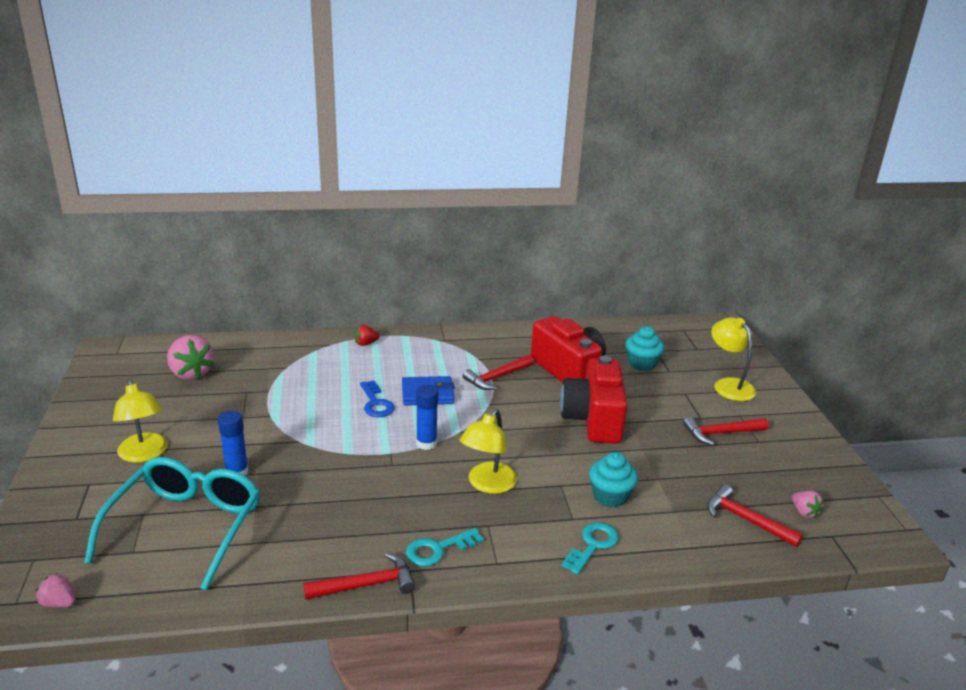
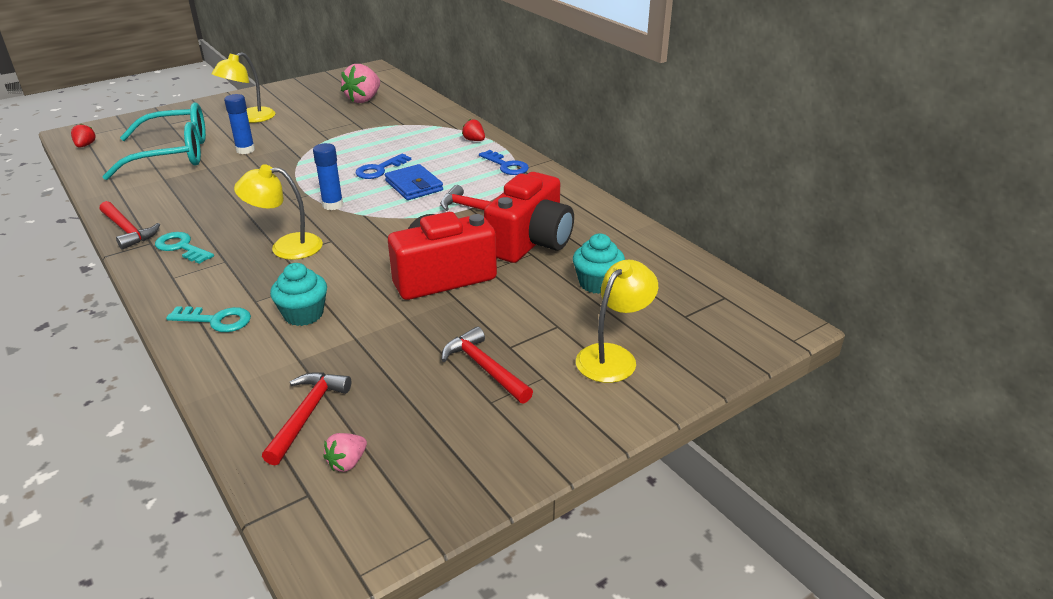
camera: 65 degrees right, 5 degrees up
pink strawberry [36,573,76,608] -> red strawberry [71,123,96,148]
none -> blue key [479,150,529,175]

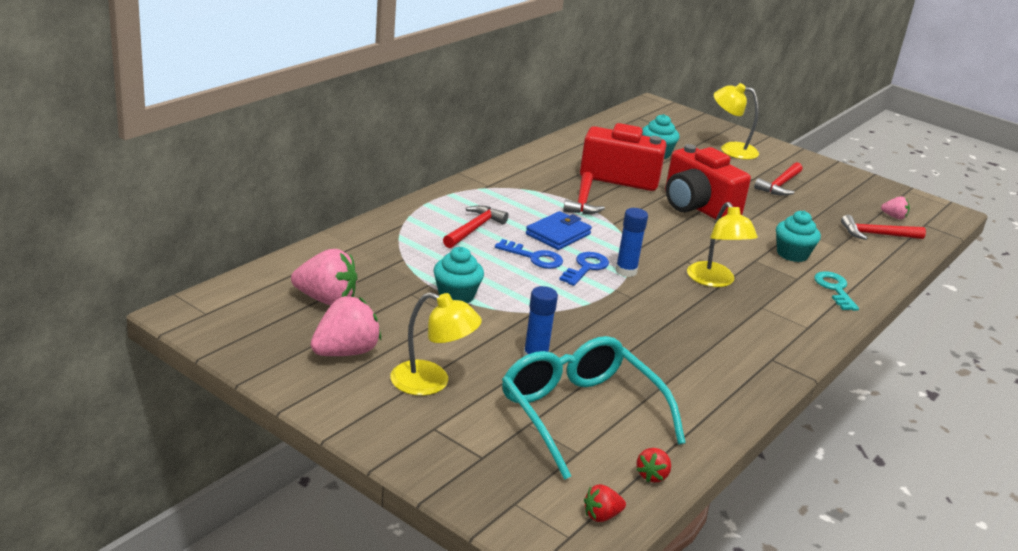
camera: 110 degrees left, 5 degrees down
red hammer [100,201,160,250] -> red hammer moved to [443,205,509,248]
turquoise key [155,232,214,264] -> none
red strawberry [462,119,485,141] -> red strawberry moved to [636,448,671,482]
blue key [479,150,529,175] -> blue key moved to [559,252,609,286]
none -> pink strawberry [311,296,381,356]
none -> turquoise cupcake [434,247,484,304]

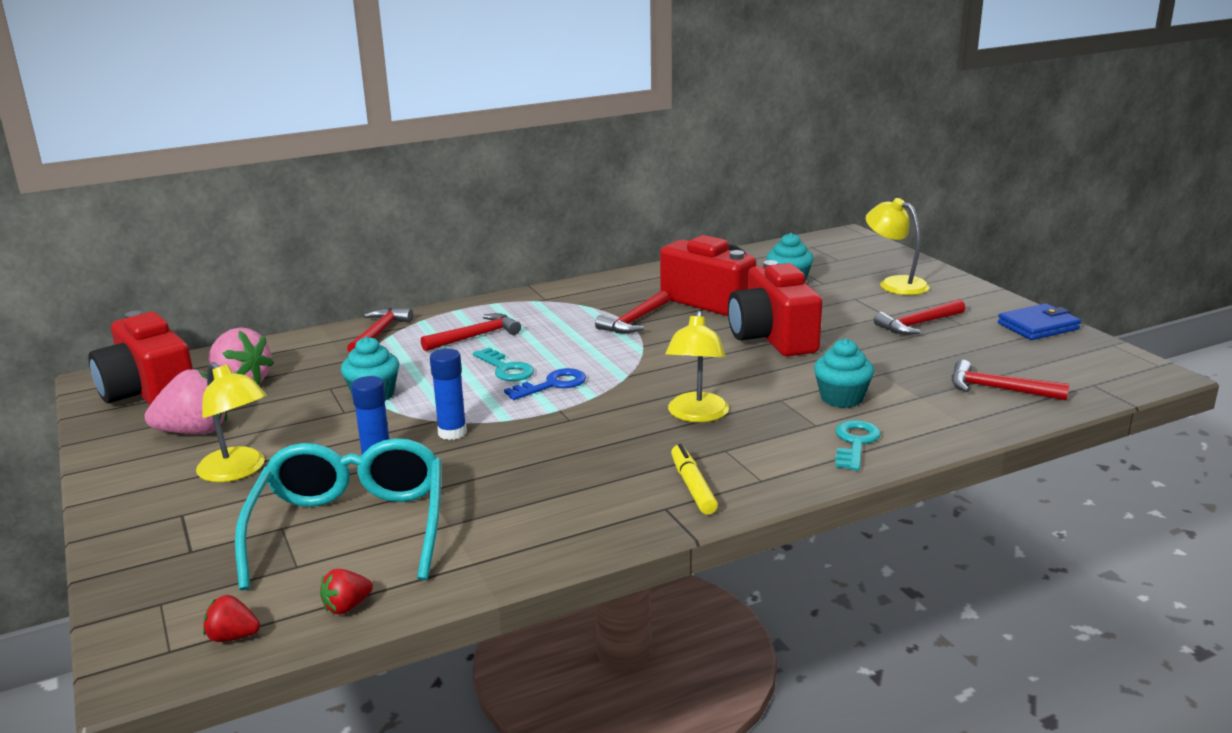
camera: 30 degrees right, 5 degrees down
blue key [495,239,563,269] -> turquoise key [473,348,534,381]
blue wallet [526,211,592,250] -> blue wallet moved to [998,303,1081,340]
blue glue stick [615,208,648,277] -> blue glue stick moved to [430,349,467,440]
pink strawberry [881,196,910,219] -> none
none -> red camera [89,311,193,405]
none -> red hammer [347,308,413,353]
none -> yellow marker [671,444,718,515]

